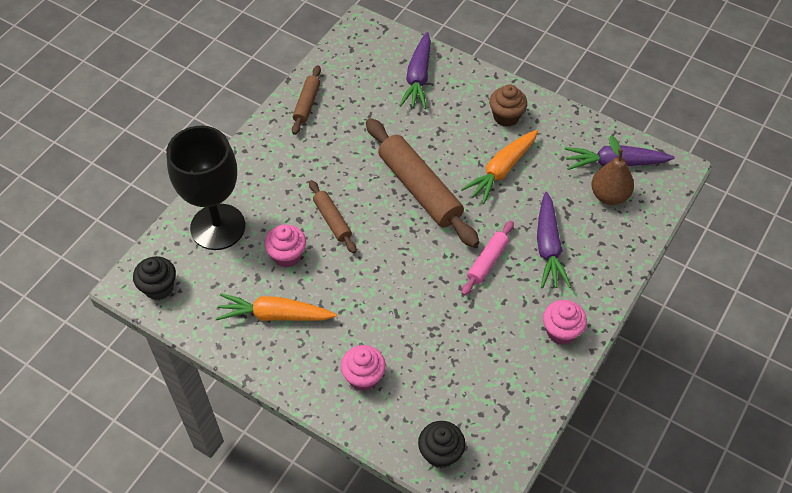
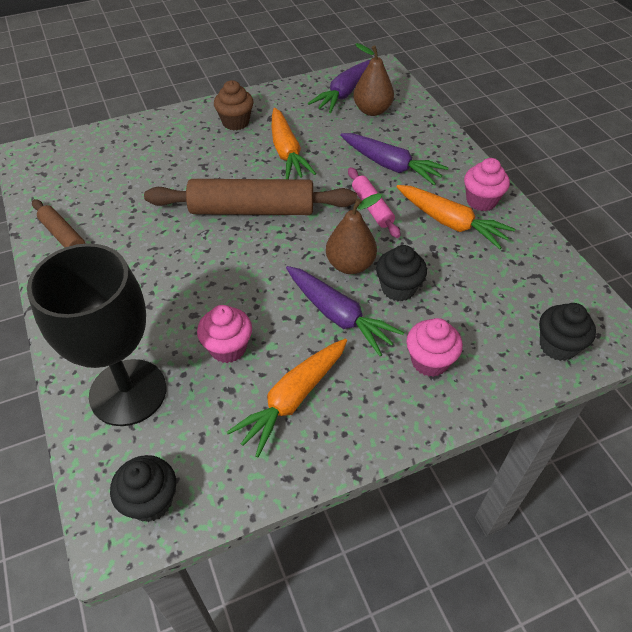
camera: 55 degrees left, 5 degrees down
brown rolling pin [309,180,356,254] -> none
purple carrot [399,32,431,109] -> purple carrot moved to [286,266,404,356]
none -> brown pear [326,193,382,274]
none -> black cupcake [376,245,427,301]
none -> orange carrot [397,185,515,249]

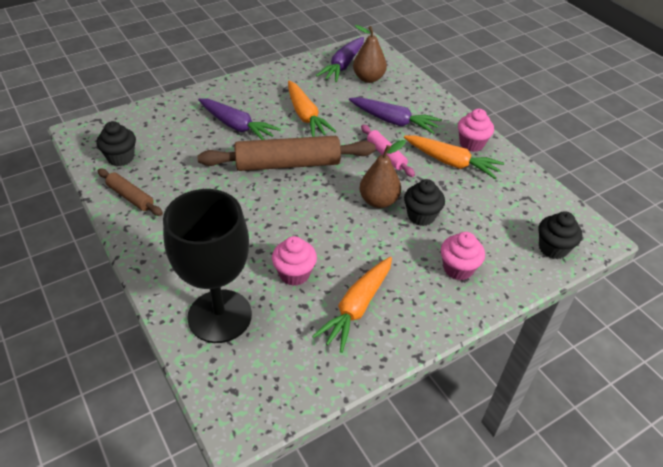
camera: 10 degrees left, 5 degrees down
black cupcake [110,455,176,522] -> black cupcake moved to [97,121,136,166]
brown cupcake [214,80,254,130] -> none
purple carrot [286,266,404,356] -> purple carrot moved to [198,98,281,140]

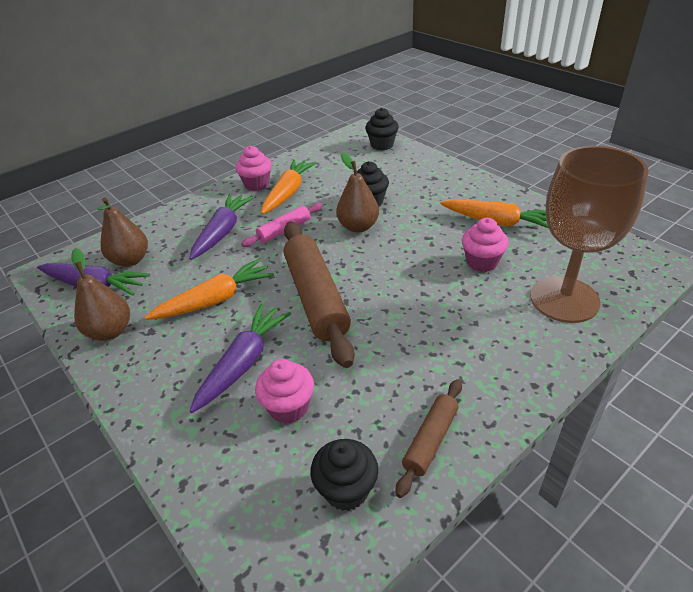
camera: 95 degrees left, 5 degrees down
black goblet [163,189,252,343] -> brown goblet [530,146,648,323]
pink cupcake [441,232,485,280] -> pink cupcake moved to [255,359,314,424]
none -> brown pear [71,248,130,341]

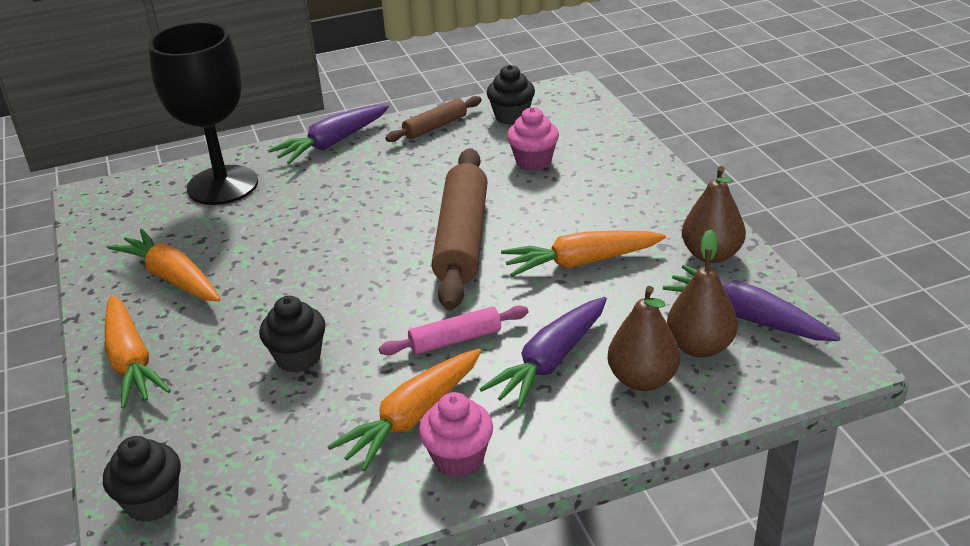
camera: 160 degrees left, 5 degrees down
purple carrot [189,304,291,413] -> purple carrot moved to [268,105,389,164]
brown pear [336,153,379,233] -> brown pear moved to [608,286,680,391]
pink cupcake [462,218,509,272] -> none
brown goblet [530,146,648,323] -> black goblet [148,22,258,205]
none -> orange carrot [105,295,171,409]

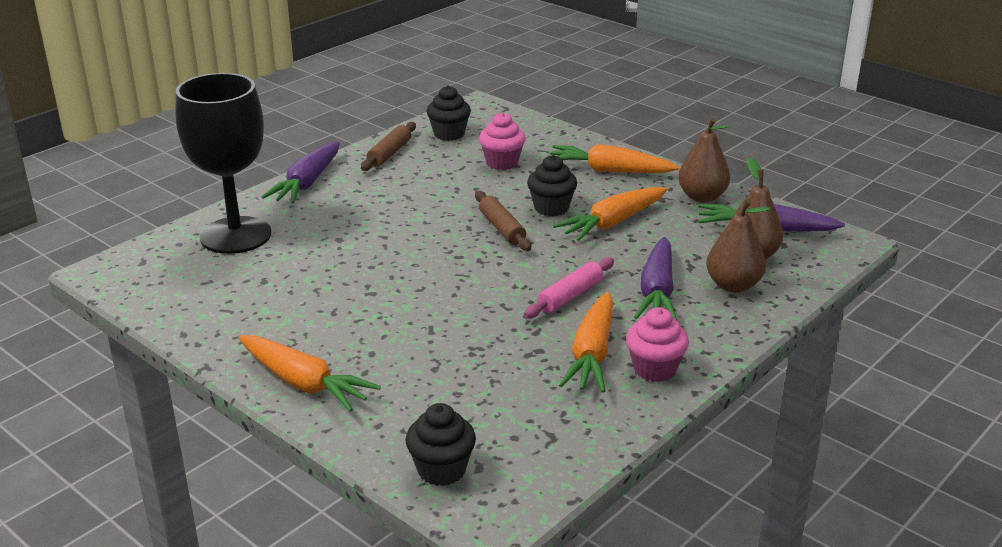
camera: 30 degrees left, 5 degrees down
orange carrot [108,229,220,301] -> orange carrot moved to [550,144,680,173]
black cupcake [259,296,326,372] -> black cupcake moved to [527,155,577,216]
brown rolling pin [431,148,488,310] -> brown rolling pin [475,191,531,251], size x0.52

